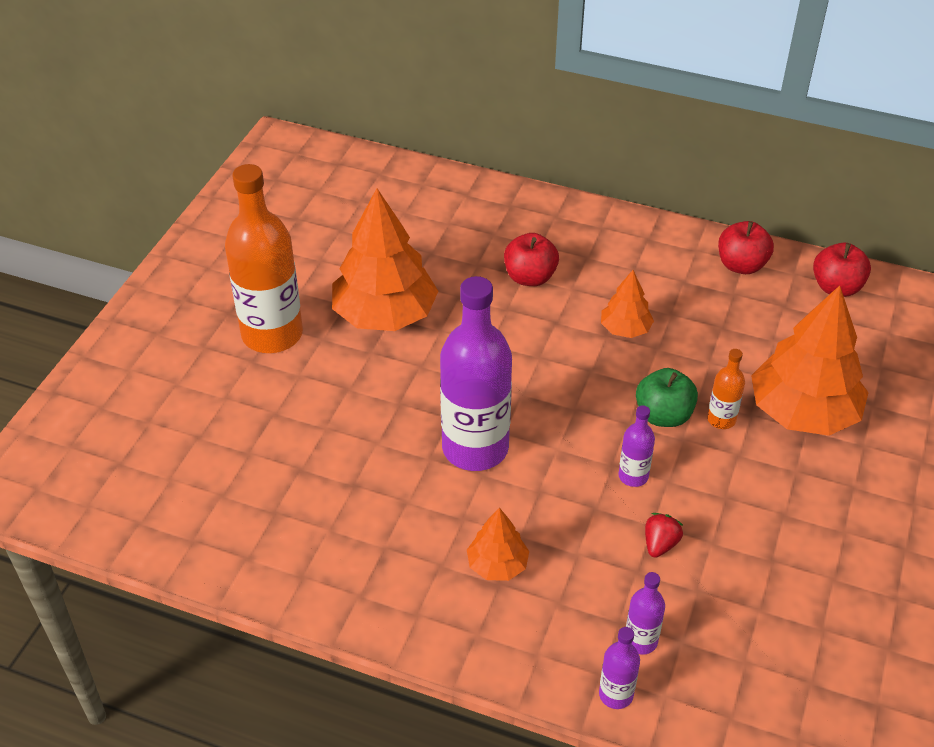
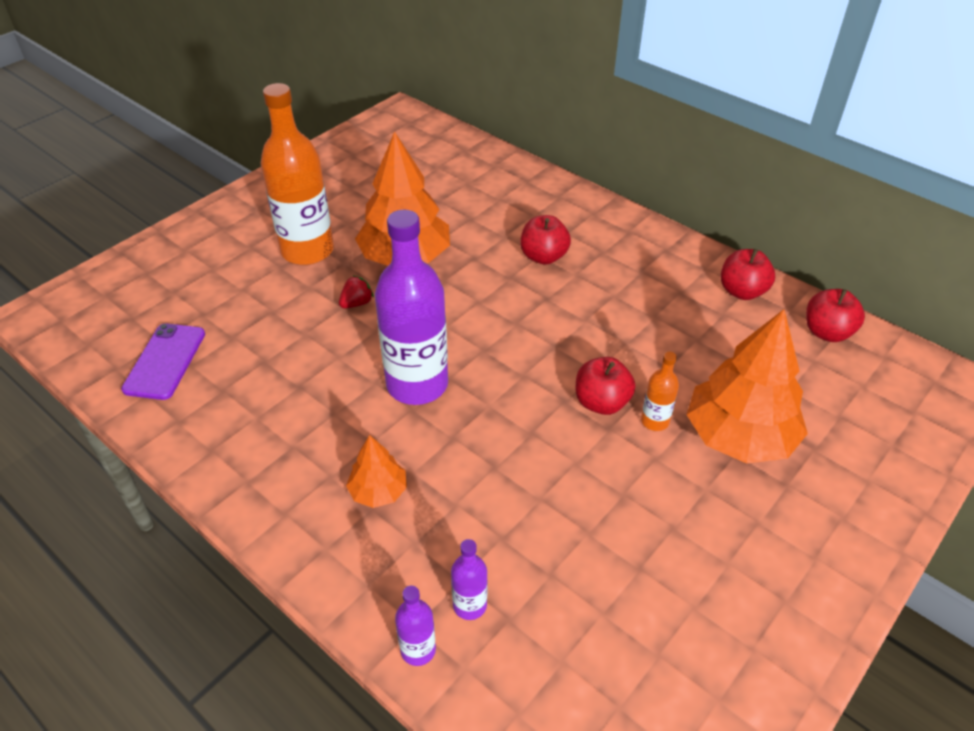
camera: 20 degrees right, 0 degrees up
orange tree [601,270,654,338] -> none
purple bottle [618,405,655,487] -> none
green apple [636,368,698,427] -> red apple [576,357,635,415]
red strawberry [645,513,683,558] -> red strawberry moved to [339,276,374,308]
none -> purple phone [121,323,205,400]

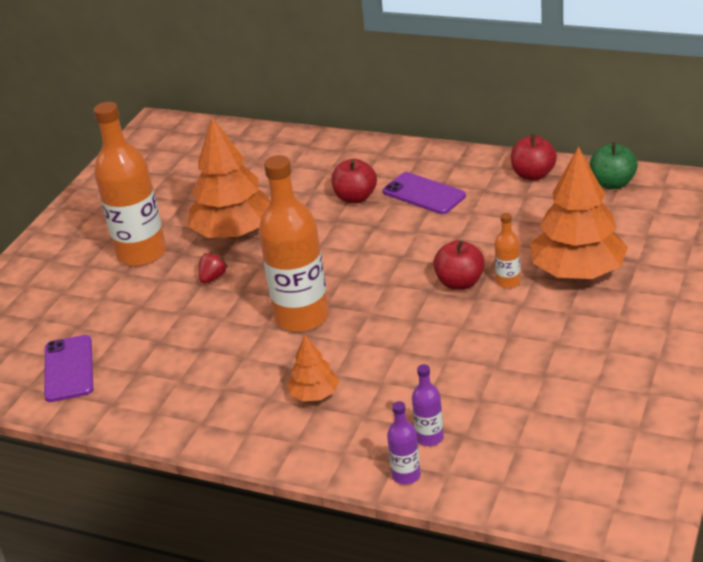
camera: 15 degrees left, 10 degrees down
purple bottle [375,210,448,405] -> orange bottle [259,155,329,332]
red apple [806,289,865,342] -> green apple [590,142,638,189]
none -> purple phone [383,172,466,214]

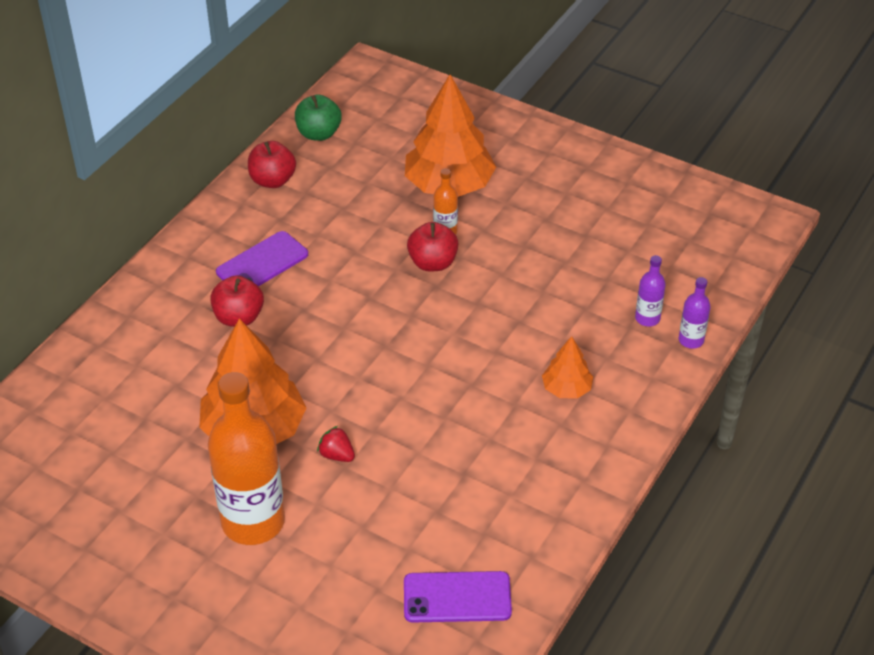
camera: 85 degrees left, 10 degrees up
orange bottle [259,155,329,332] -> none

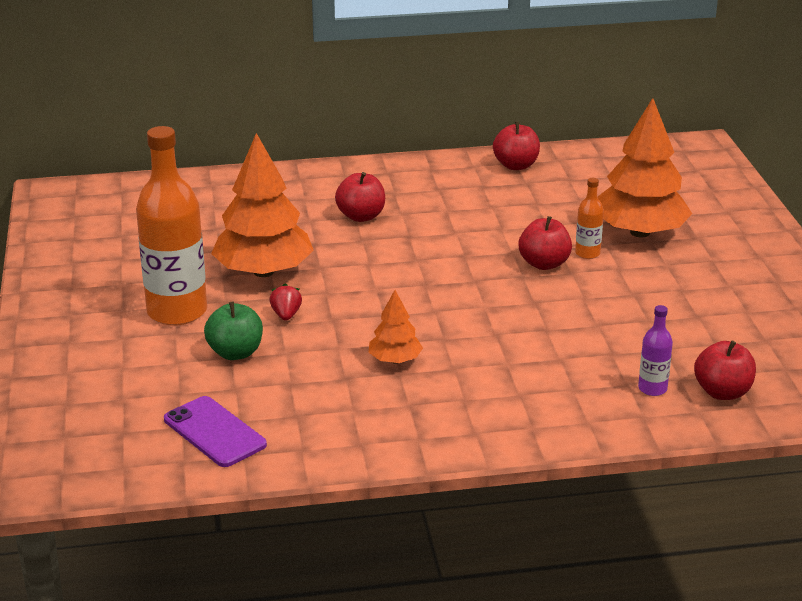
camera: 50 degrees right, 15 degrees down
purple phone [216,231,308,286] -> none
green apple [295,94,342,141] -> green apple moved to [204,302,263,360]
orange tree [542,336,593,399] -> orange tree moved to [369,290,423,364]
purple bottle [679,277,711,349] -> none
none -> red apple [694,341,756,400]

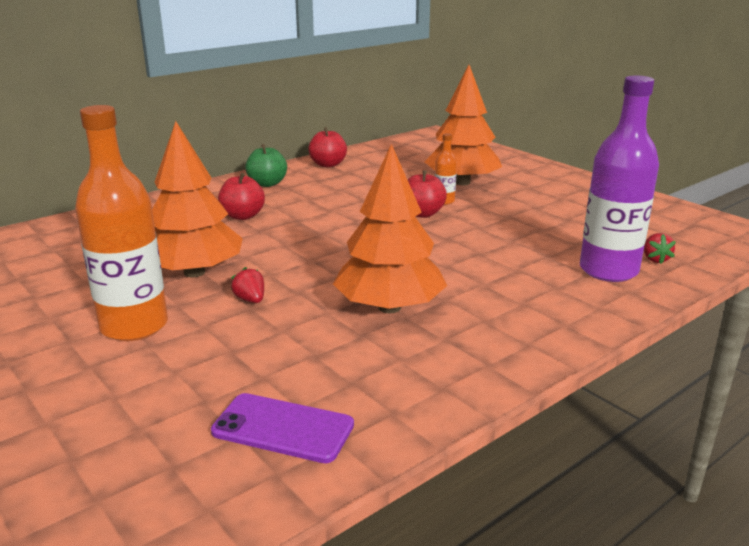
camera: 30 degrees left, 5 degrees down
green apple [204,302,263,360] -> green apple moved to [245,144,287,187]
orange tree [369,290,423,364] -> orange tree [333,144,447,313], size x2.02
purple bottle [638,305,673,396] -> purple bottle [580,75,659,282], size x2.25
red apple [694,341,756,400] -> red strawberry [644,233,676,264]

